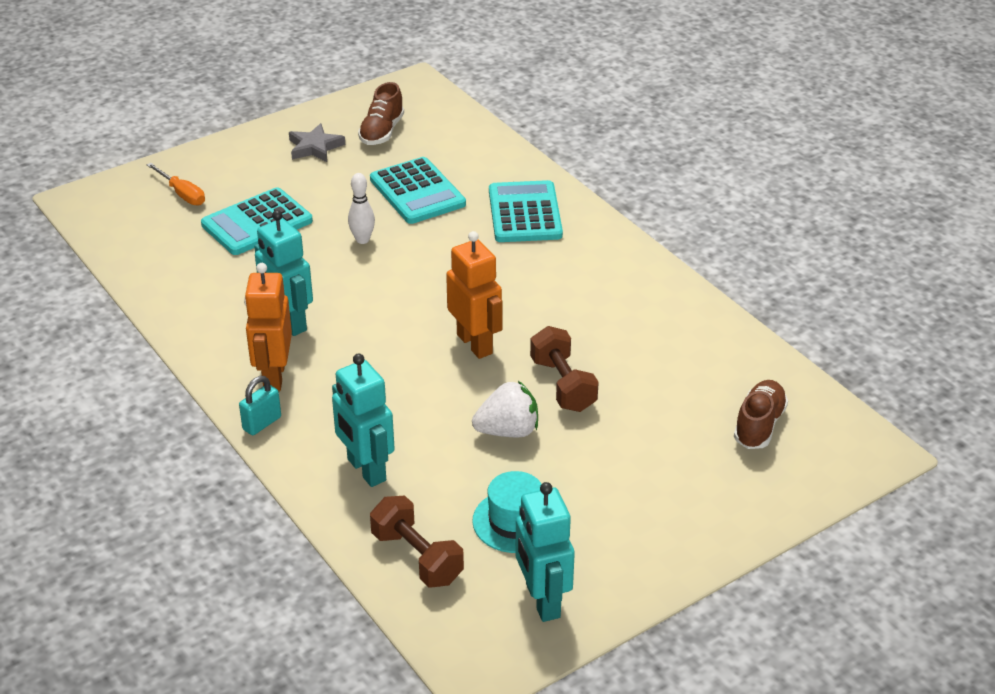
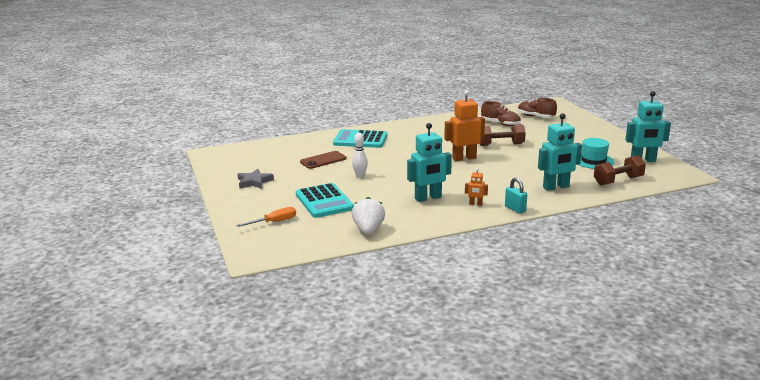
camera: 75 degrees left, 15 degrees down
orange robot [244,263,292,392] -> orange robot [465,168,488,206], size x0.49
brown shoe [358,82,404,145] -> brown shoe moved to [481,101,521,126]
turquoise calculator [370,157,466,224] -> brown phone [300,151,346,169]
white strawberry [472,381,538,437] -> white strawberry moved to [352,197,385,234]

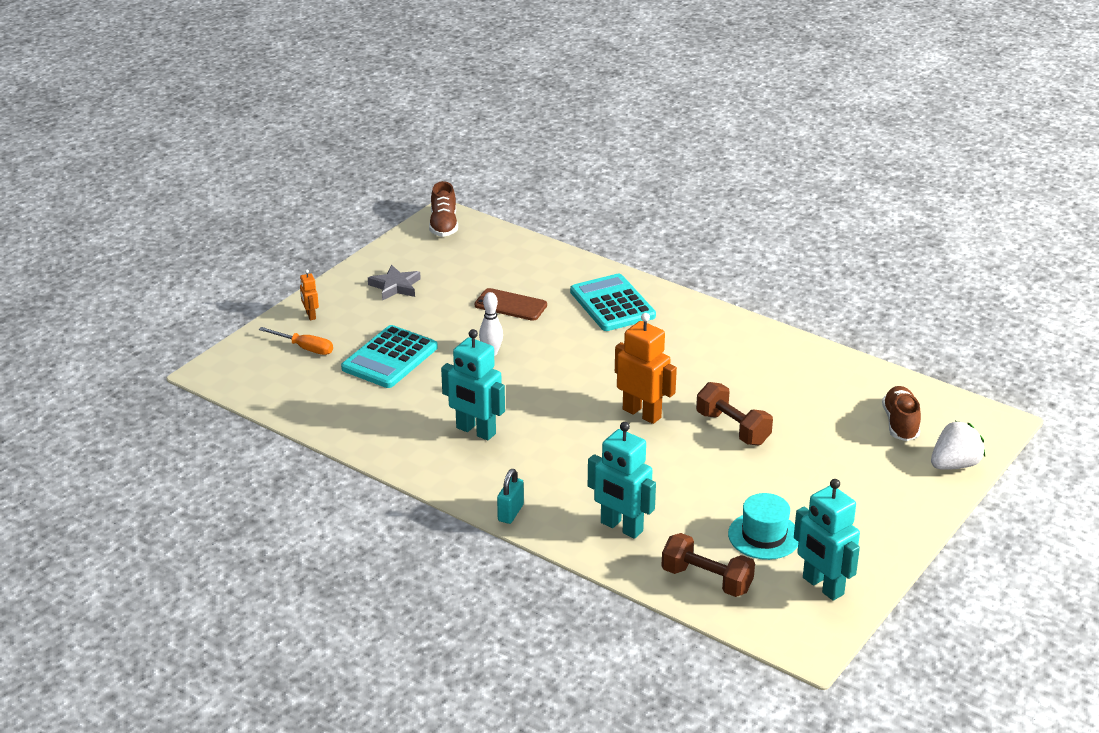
camera: 55 degrees right, 10 degrees up
white strawberry [352,197,385,234] -> white strawberry moved to [931,421,985,470]
orange robot [465,168,488,206] -> orange robot moved to [300,269,319,320]
brown shoe [481,101,521,126] -> brown shoe moved to [429,181,458,237]

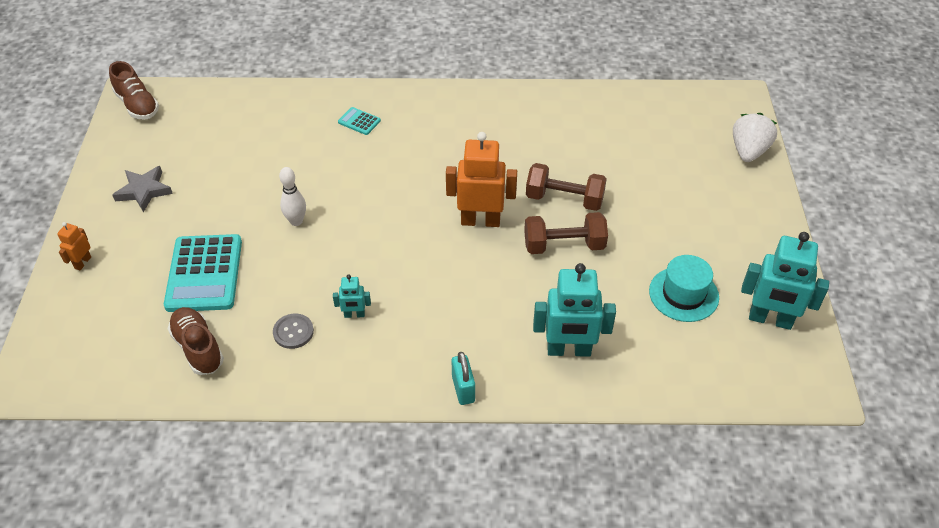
camera: 35 degrees left, 15 degrees up
orange screwdriver [259,327,333,355] -> none
orange robot [300,269,319,320] -> orange robot turned 75 degrees clockwise [57,222,91,270]
turquoise robot [441,329,505,440] -> turquoise robot [333,274,371,318], size x0.49
brown phone [475,288,547,321] -> none
turquoise calculator [570,273,656,331] -> turquoise calculator [338,107,381,135], size x0.45
brown dumbbell [661,533,755,597] -> brown dumbbell moved to [524,212,608,254]
brown shoe [882,386,921,441] -> brown shoe moved to [168,307,224,375]
none -> grey button [273,313,314,349]

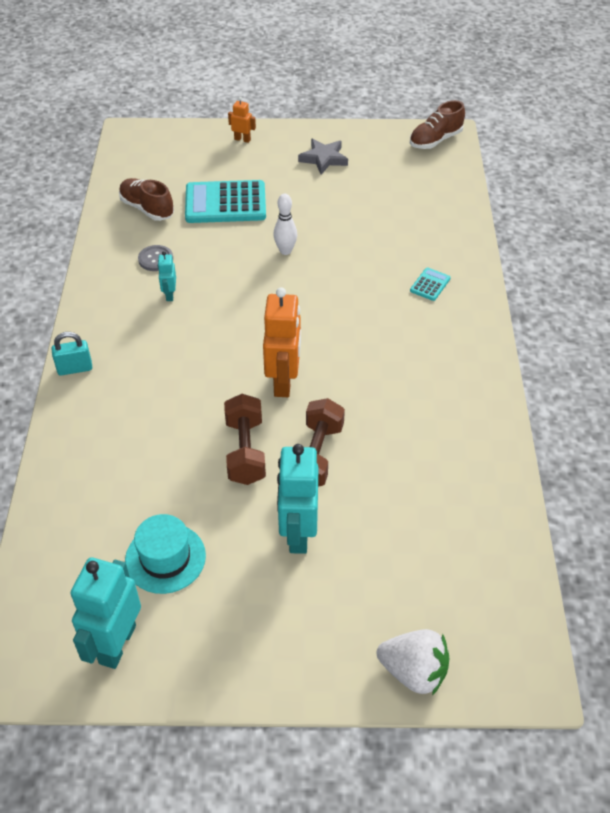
camera: 90 degrees right, 0 degrees up
brown shoe [168,307,224,375] -> brown shoe turned 105 degrees counterclockwise [119,178,174,221]
turquoise robot [533,263,616,357] -> turquoise robot moved to [277,444,319,554]

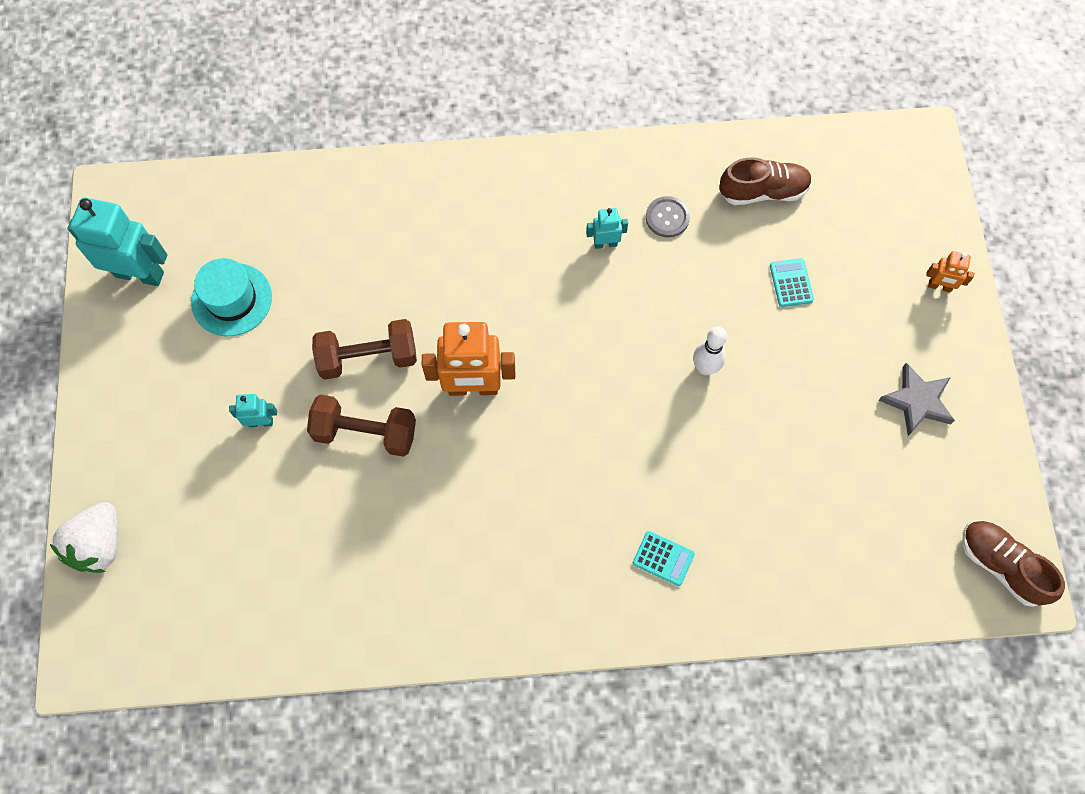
camera: 85 degrees right, 20 degrees up
turquoise padlock [52,332,92,376] -> none
brown shoe [119,178,174,221] -> brown shoe turned 45 degrees clockwise [719,157,812,205]
turquoise calculator [185,180,266,223] -> turquoise calculator [770,258,814,307], size x0.45
orange robot [228,97,256,143] -> orange robot turned 90 degrees clockwise [926,251,974,293]
turquoise robot [277,444,319,554] -> turquoise robot [229,394,277,427], size x0.49

